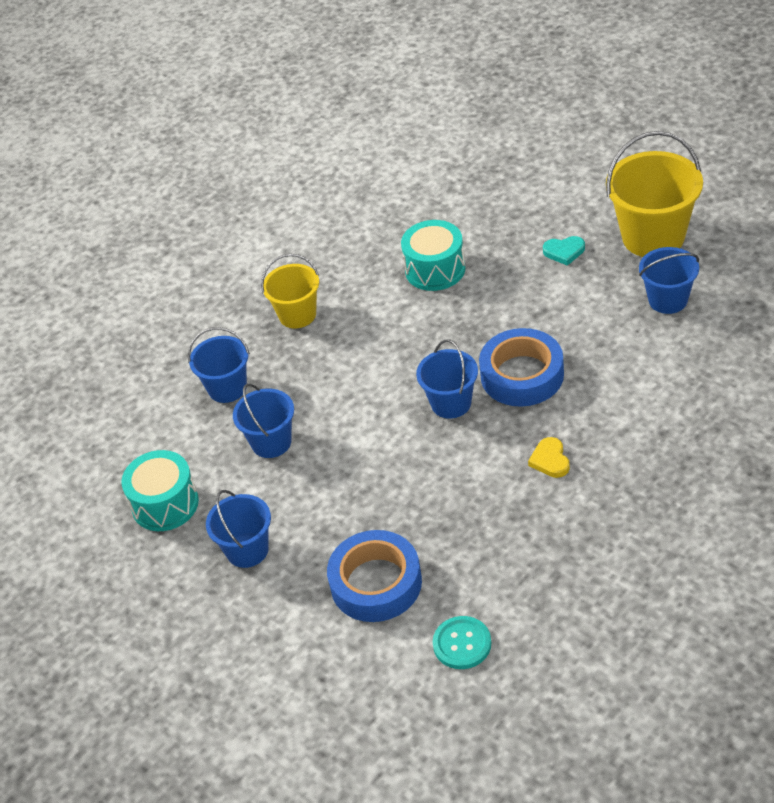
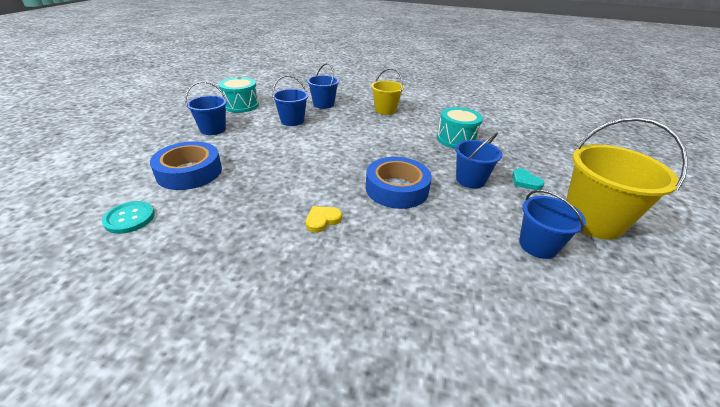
camera: 55 degrees right, 10 degrees down
blue bucket [416,340,478,419] -> blue bucket moved to [455,132,502,189]

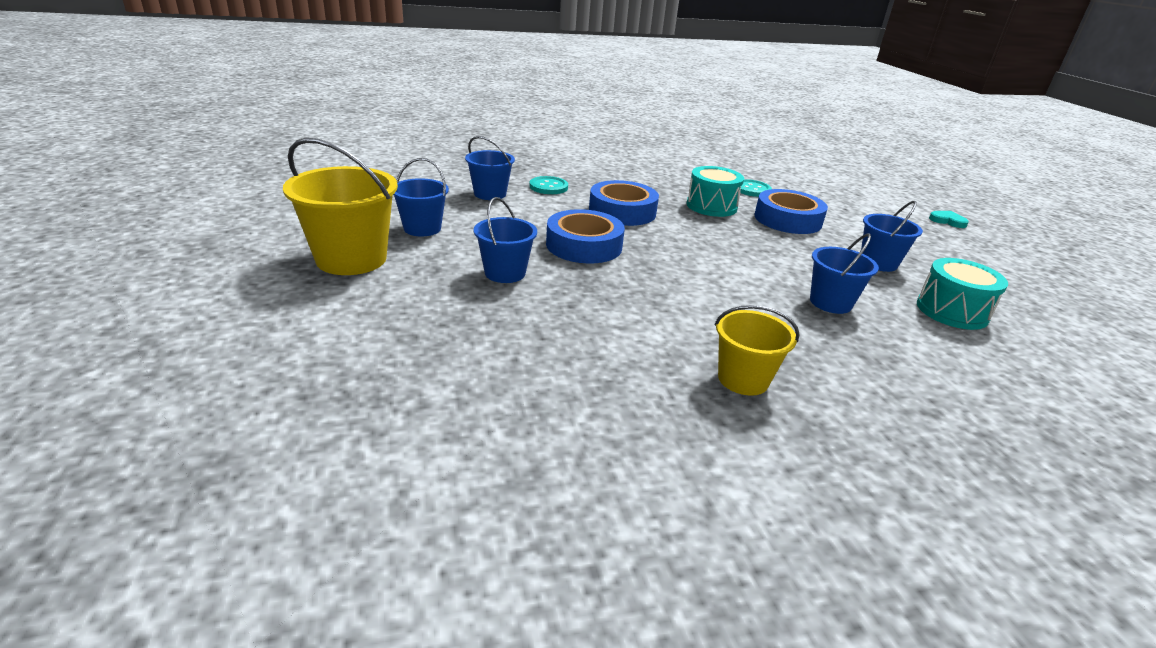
camera: 150 degrees right, 5 degrees down
yellow heart [306,206,342,232] -> blue tape [589,180,659,226]
blue bucket [307,63,339,109] -> blue bucket moved to [465,136,515,200]
turquoise drum [437,107,483,148] -> turquoise drum moved to [687,166,744,217]
turquoise heart [512,168,545,190] -> turquoise heart moved to [929,211,969,228]
none -> turquoise button [529,176,568,194]

